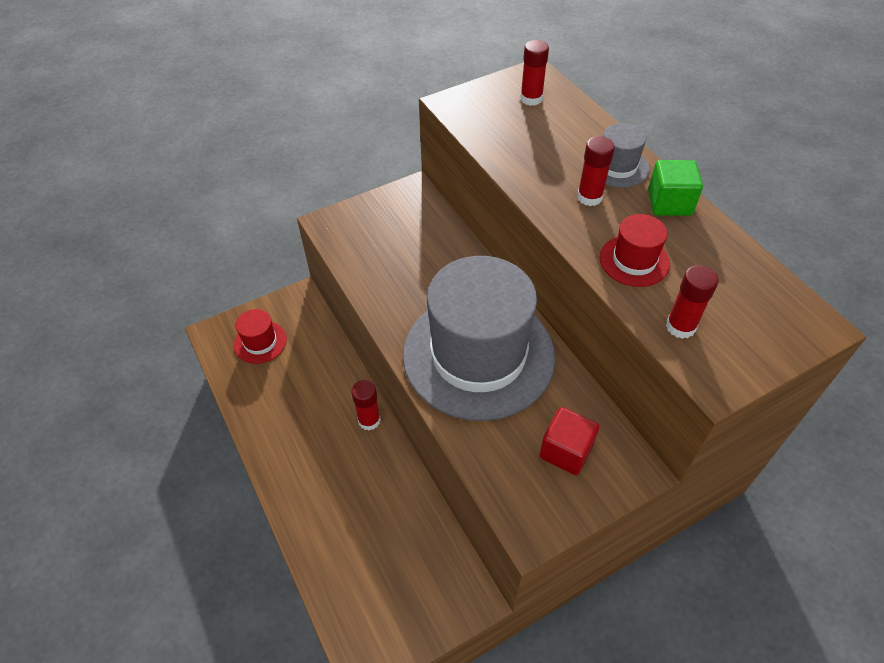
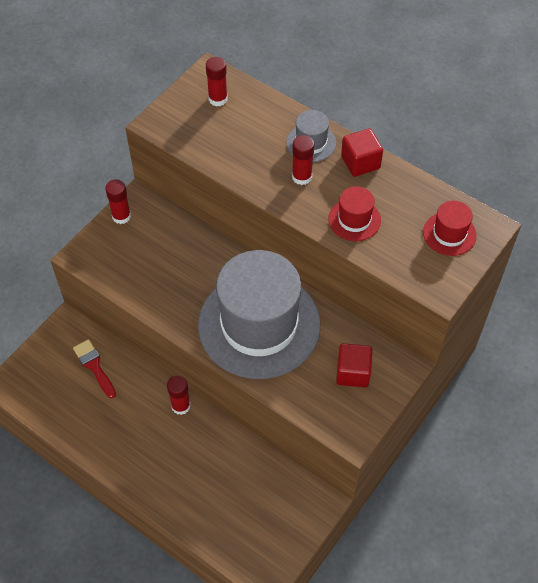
camera: 25 degrees left, 5 degrees up
red hat [234,309,287,364] -> red hat moved to [423,201,477,256]
green cube [648,160,703,216] -> red cube [341,128,383,177]
red glue stick [666,265,718,339] -> red glue stick moved to [105,179,131,224]
none -> red brush [73,339,116,398]

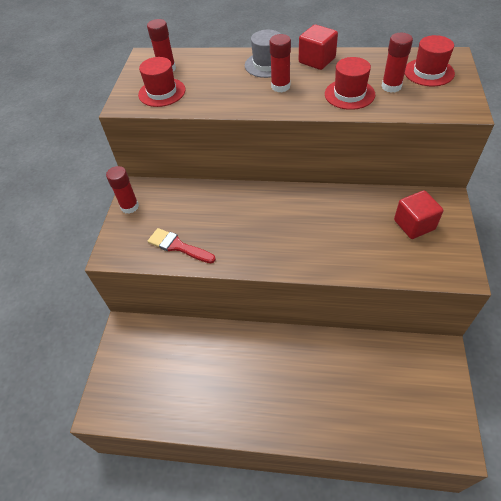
camera: 25 degrees left, 5 degrees down
red brush [73,339,116,398] -> red brush moved to [148,228,216,263]
red glue stick [167,375,191,415] -> red glue stick moved to [381,33,413,93]
grey hat [198,250,321,379] -> none
none -> red hat [138,57,186,107]

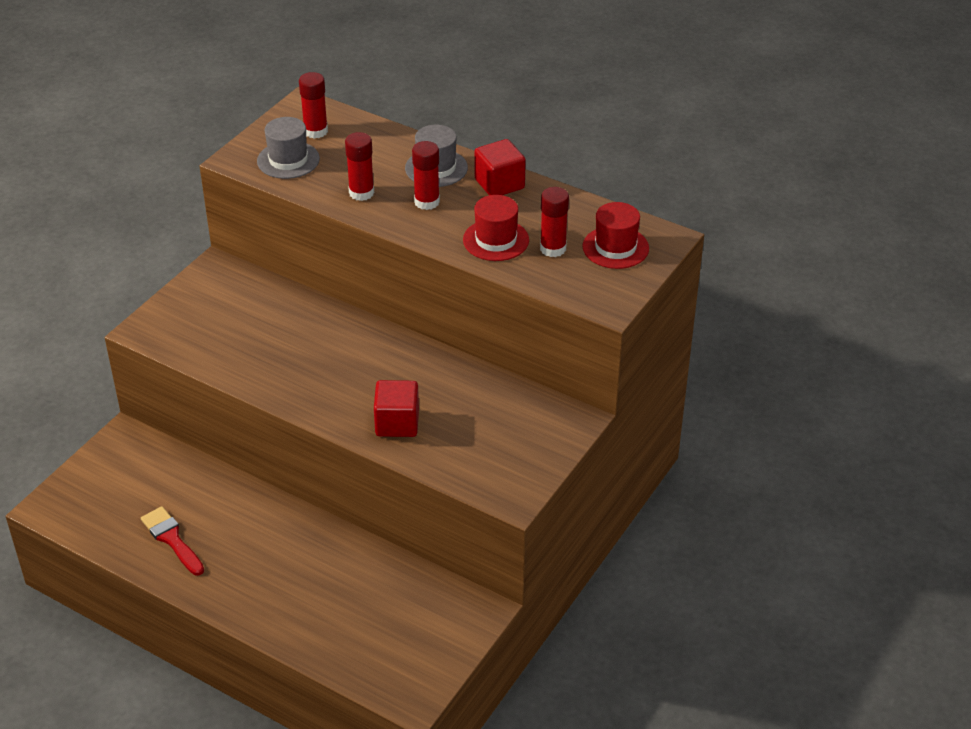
camera: 20 degrees right, 10 degrees down
red glue stick [106,166,139,214] -> red glue stick moved to [345,132,374,201]
red hat [138,57,186,107] -> grey hat [257,117,320,179]
red brush [148,228,216,263] -> red brush moved to [141,506,204,576]
red cube [394,190,444,239] -> red cube moved to [374,380,419,437]

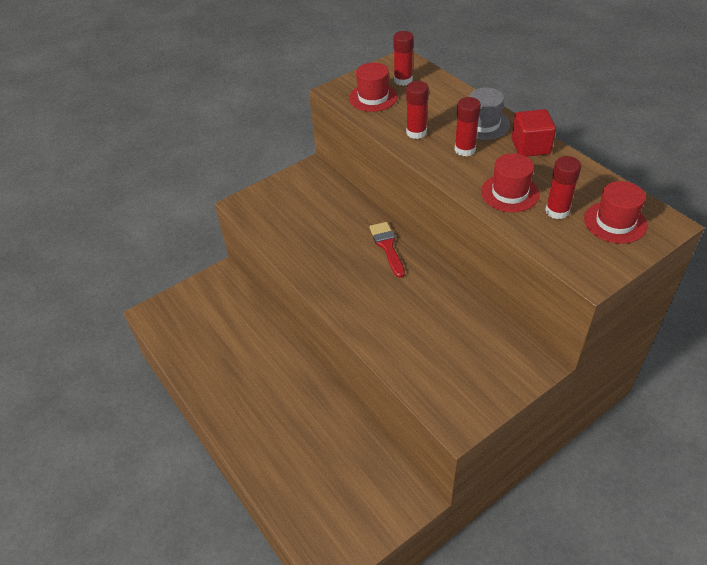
camera: 25 degrees right, 5 degrees up
red brush [141,506,204,576] -> red brush moved to [369,222,405,278]
grey hat [257,117,320,179] -> red hat [349,63,398,112]
red cube [374,380,419,437] -> none

